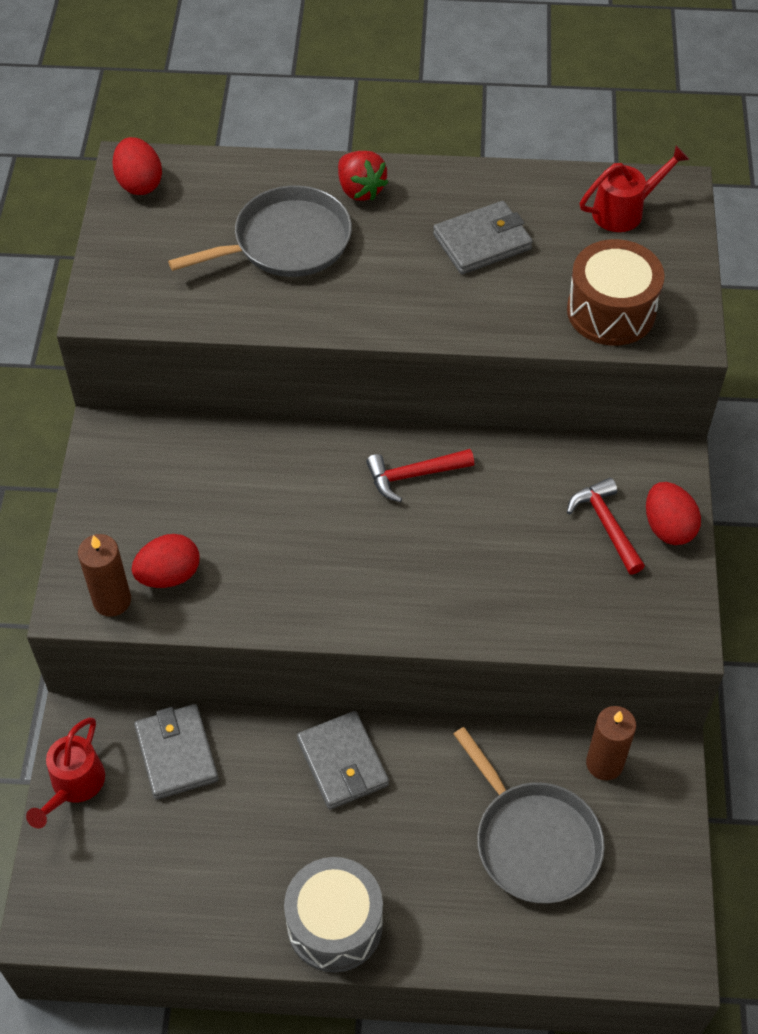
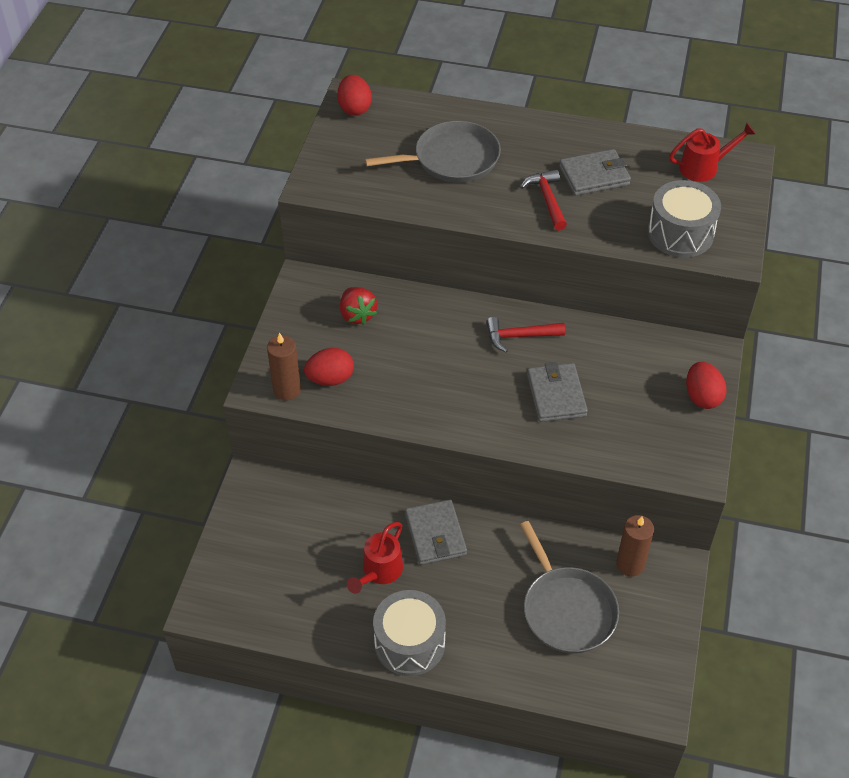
camera: 10 degrees right, 5 degrees down
red watering can [26,718,105,828] -> red watering can moved to [347,522,403,594]
grey wallet [134,704,218,800] -> grey wallet moved to [527,362,588,422]
red strawberry [338,151,388,201] -> red strawberry moved to [340,287,377,325]
brown drum [567,239,665,346] -> grey drum [648,180,721,258]
red hammer [567,478,645,575] -> red hammer moved to [520,169,567,231]

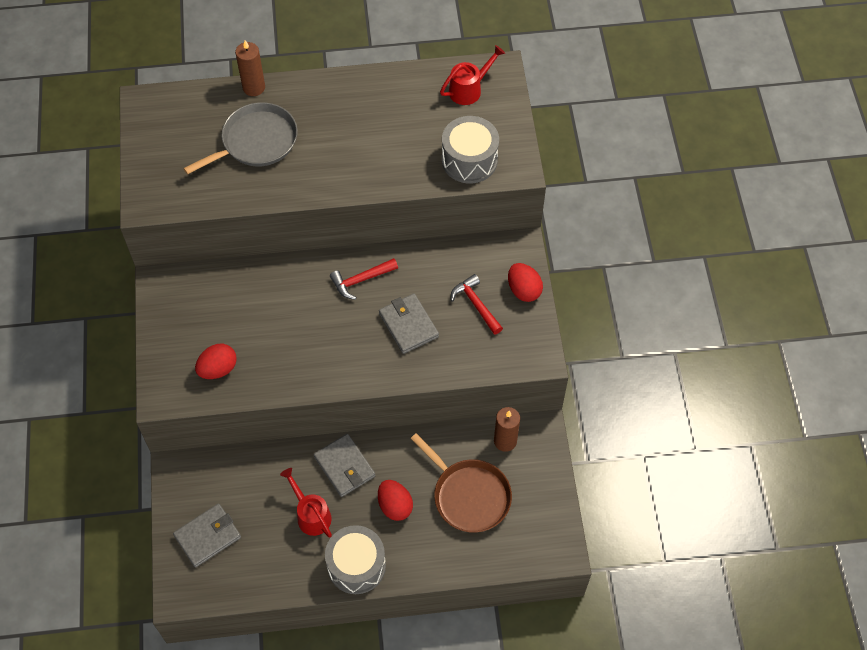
camera: 20 degrees left, 10 degrees up
brown candle [267,333,301,401] -> brown candle moved to [235,40,265,96]
red egg [337,75,372,116] -> red egg moved to [378,480,413,521]
red strawberry [340,287,377,325] -> none
red watering can [347,522,403,594] -> red watering can turned 135 degrees clockwise [280,468,332,538]
red hammer [520,169,567,231] -> red hammer moved to [450,274,503,335]
grey pan [520,521,619,653] -> brown pan [410,433,512,533]
grey wallet [559,149,631,196] -> grey wallet moved to [173,503,241,567]

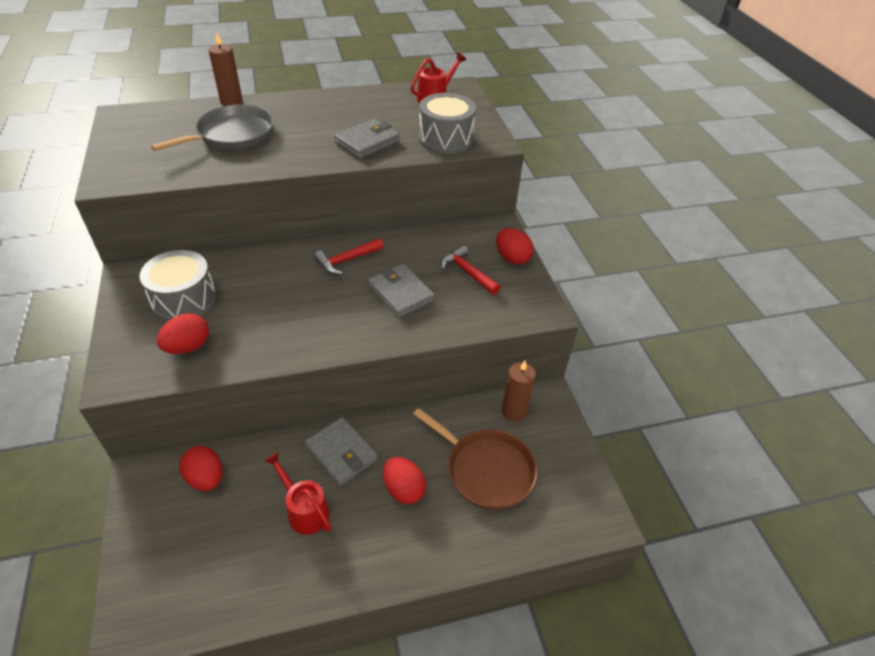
camera: 10 degrees left, 15 degrees down
grey wallet [173,503,241,567] -> grey wallet moved to [334,119,400,159]
grey drum [325,525,386,594] -> grey drum moved to [139,250,216,321]
none -> red egg [179,446,223,491]

